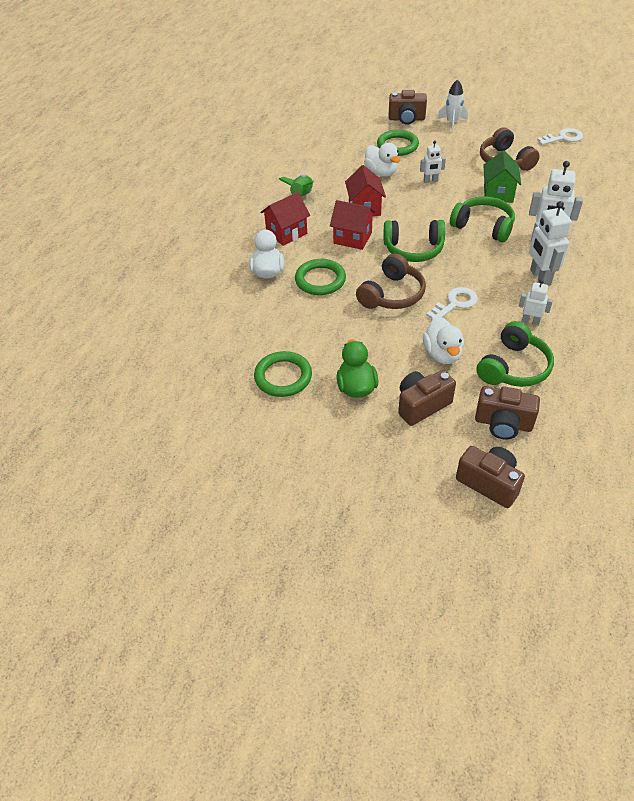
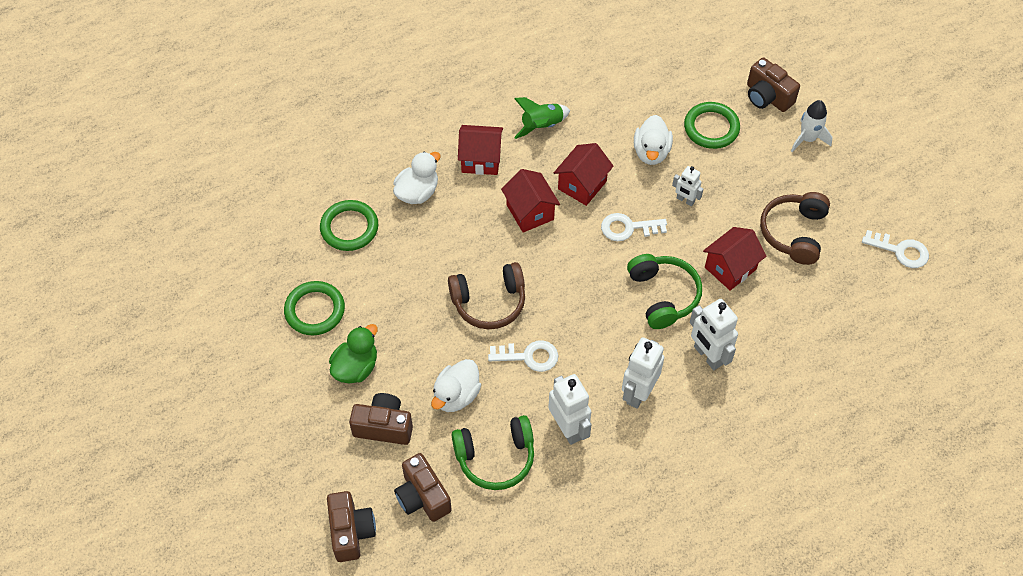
camera: 40 degrees right, 10 degrees up
green ring [295,259,346,295] -> green ring moved to [320,200,378,251]
green headphones [384,220,445,262] -> none
green house [483,150,521,203] -> red house [703,227,766,291]
white robot [519,279,553,325] -> white robot [548,374,591,445], size x1.72
none -> white key [601,213,667,241]

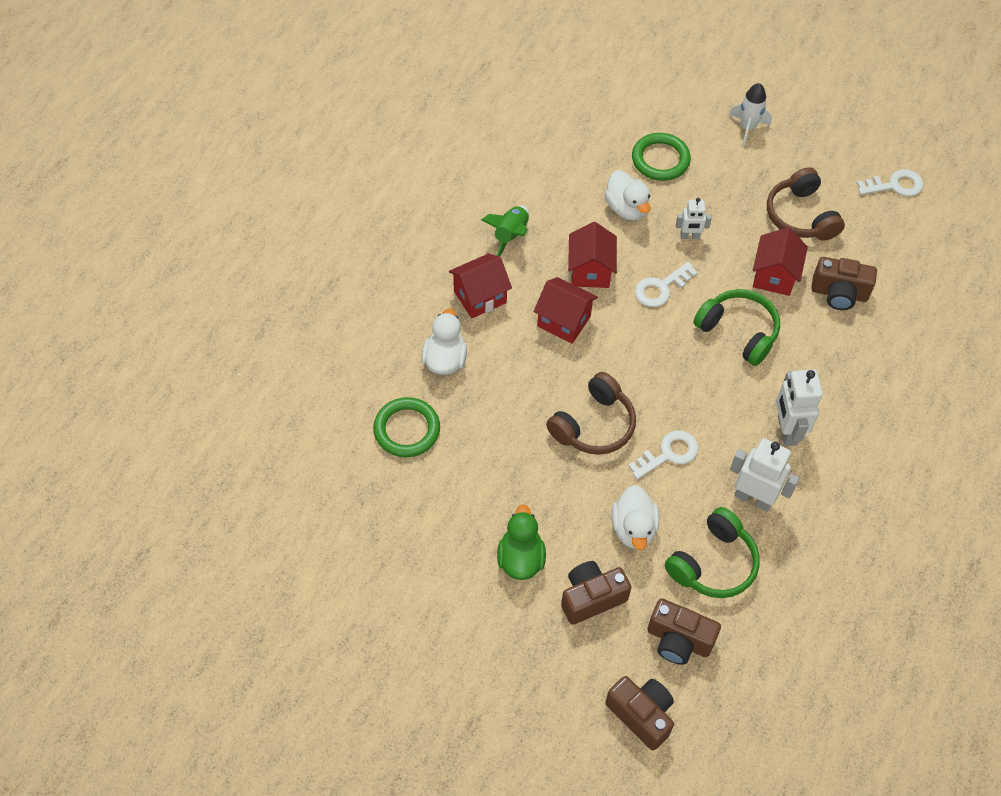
camera: 35 degrees left, 0 degrees up
green ring [284,281,345,335] -> none
white robot [690,299,738,370] -> none
brown camera [747,58,800,112] -> brown camera moved to [811,257,877,310]

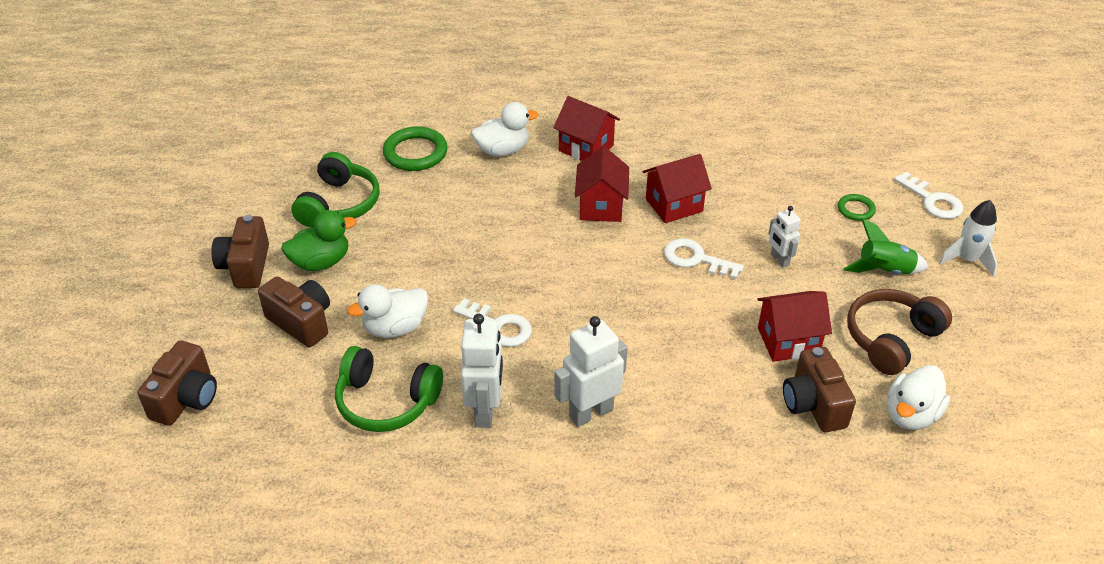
camera: 65 degrees right, 15 degrees down
green rocket [481,205,529,257] -> green rocket moved to [843,219,929,274]
brown headphones [546,372,636,455] -> none
white duck [604,170,651,221] -> white duck moved to [888,365,950,430]
green ring [632,133,691,181] -> green ring [838,194,876,221], size x0.55
brown camera [647,598,721,665] -> brown camera moved to [211,215,269,288]
green headphones [693,289,780,366] -> green headphones moved to [292,152,379,227]
white key [857,169,924,196] -> white key moved to [894,172,963,219]

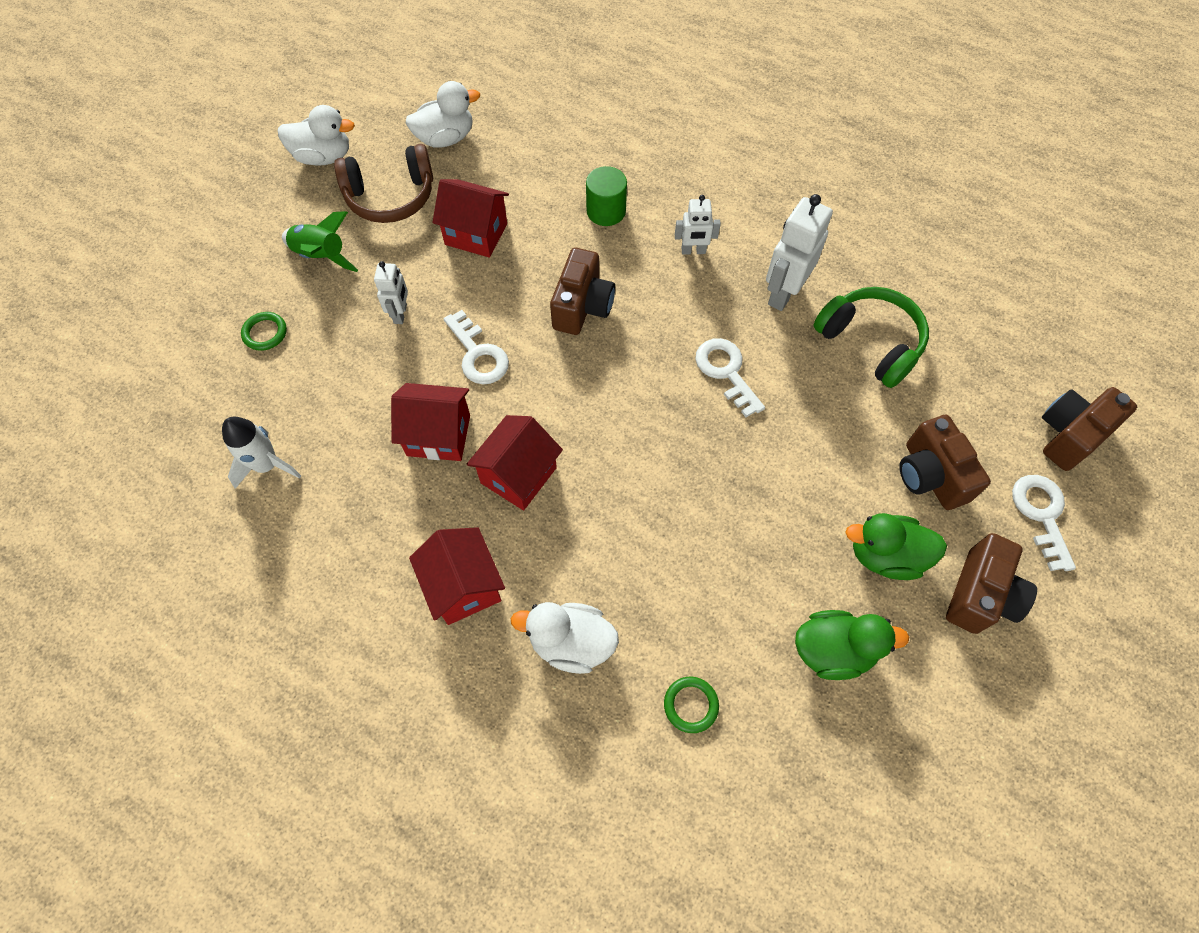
camera: 150 degrees left, 20 degrees up
green headphones [292,152,379,227] -> green duck [795,610,909,680]
white duck [347,284,428,338] -> white duck moved to [277,105,355,166]
green ring [383,126,448,171] -> green ring [664,677,719,733], size x0.55
white robot [555,316,628,427] -> white robot [675,195,721,255], size x0.58
brown camera [783,347,856,432] -> brown camera moved to [550,248,615,335]
white key [894,172,963,219] -> white key moved to [1012,475,1076,571]
white rocket [939,200,997,277] -> white rocket moved to [222,417,301,489]
none -> green cylinder [586,166,627,226]

